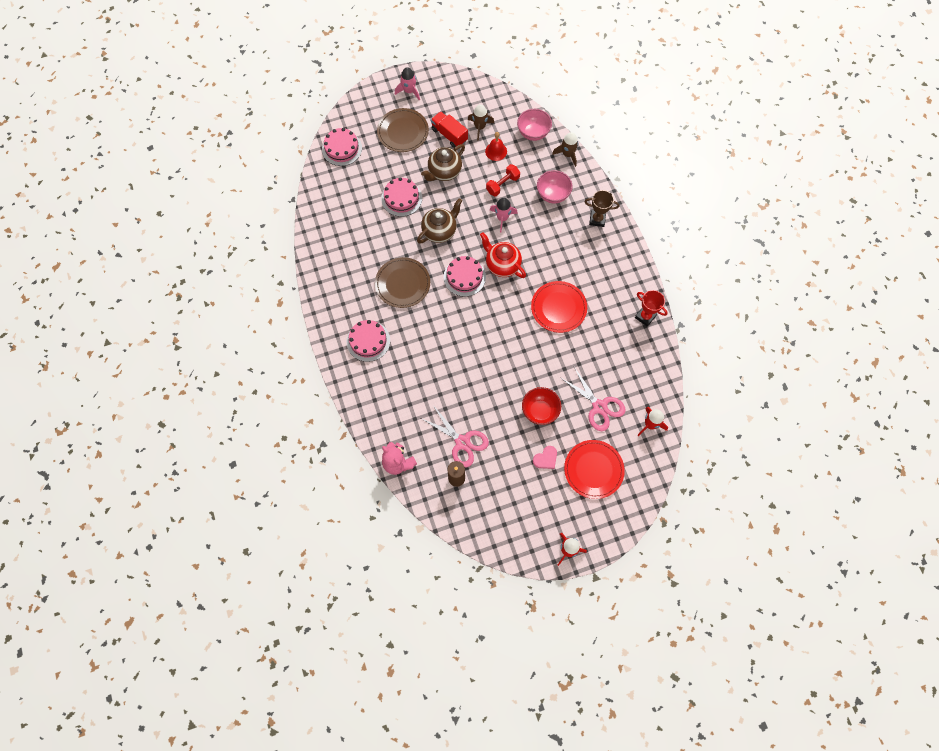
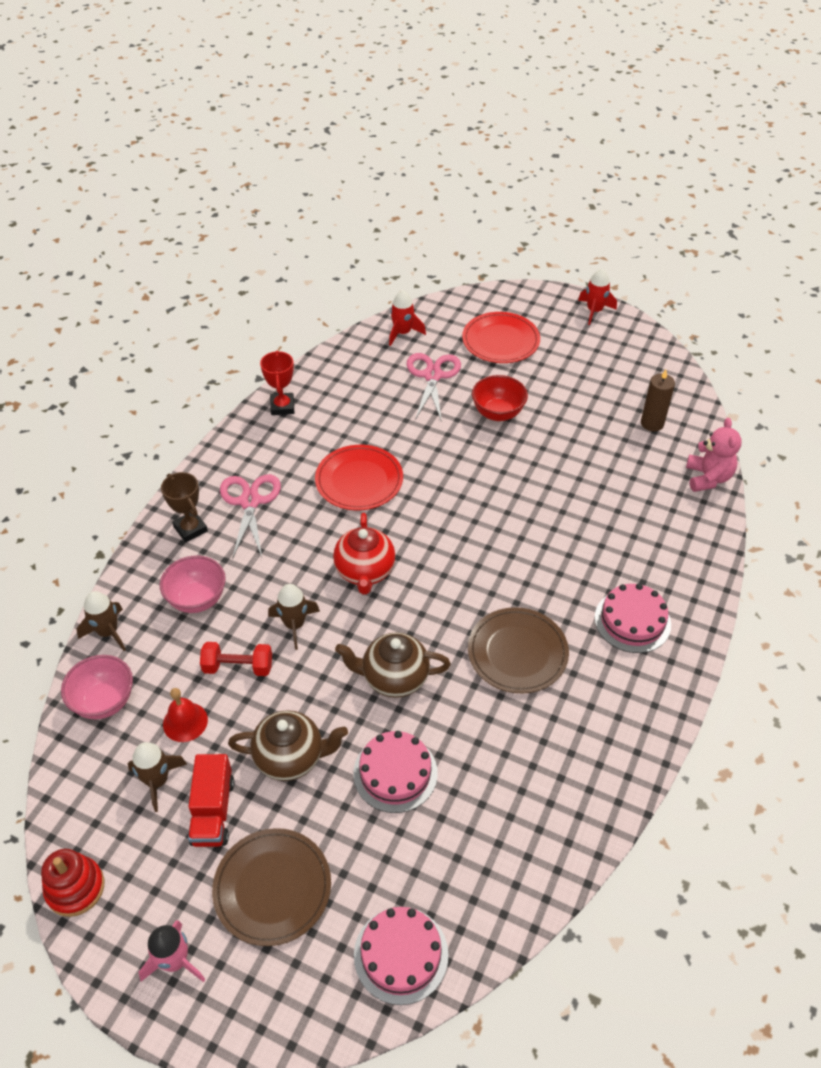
camera: 135 degrees left, 20 degrees down
pink scissors [421,405,489,467] -> pink scissors moved to [220,474,281,559]
pink cake [444,256,486,297] -> none
pink rocket [490,198,518,232] -> brown rocket [268,584,320,650]
pink heart [533,446,557,469] -> none
none -> red stacking toy [41,849,104,917]

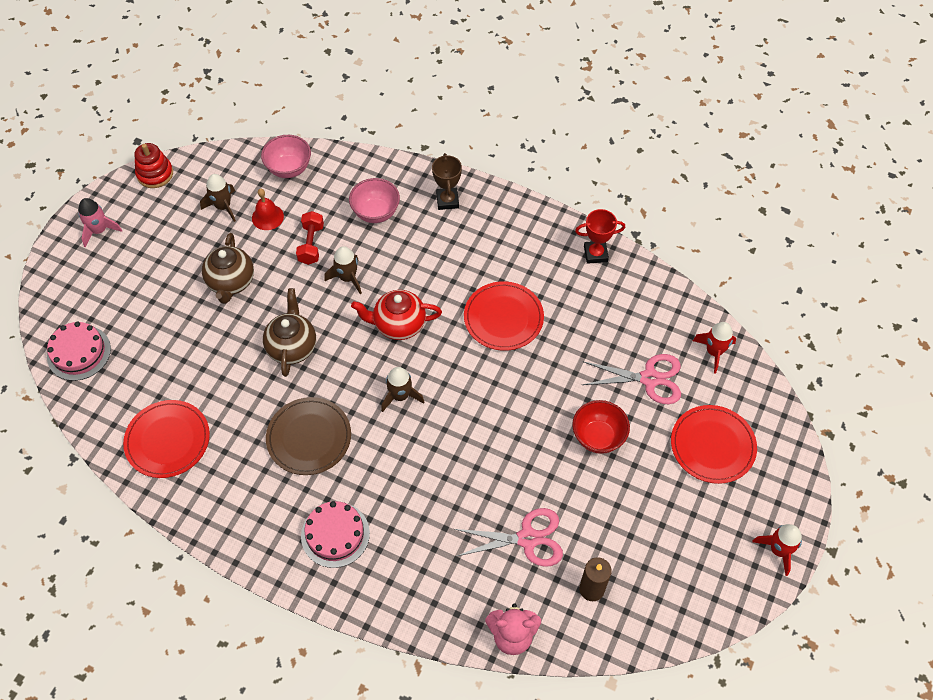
camera: 90 degrees right, 10 degrees up
brown rocket [77,591,126,651] -> brown rocket moved to [381,367,424,412]
brown trophy [161,472,208,543] -> brown trophy turned 60 degrees counterclockwise [432,153,462,210]
red truck [188,754,234,847] -> none
brown plate [212,828,331,946] -> none
pink scissors [220,474,281,559] -> pink scissors moved to [454,508,563,567]
pink cake [353,731,438,813] -> none
none -> red plate [123,400,210,478]

